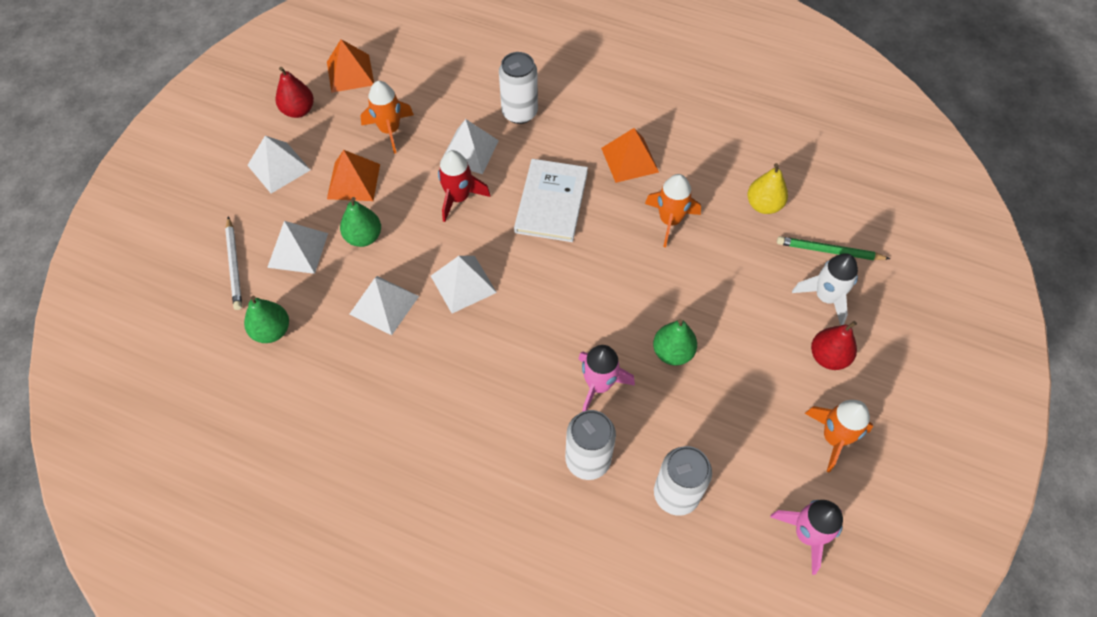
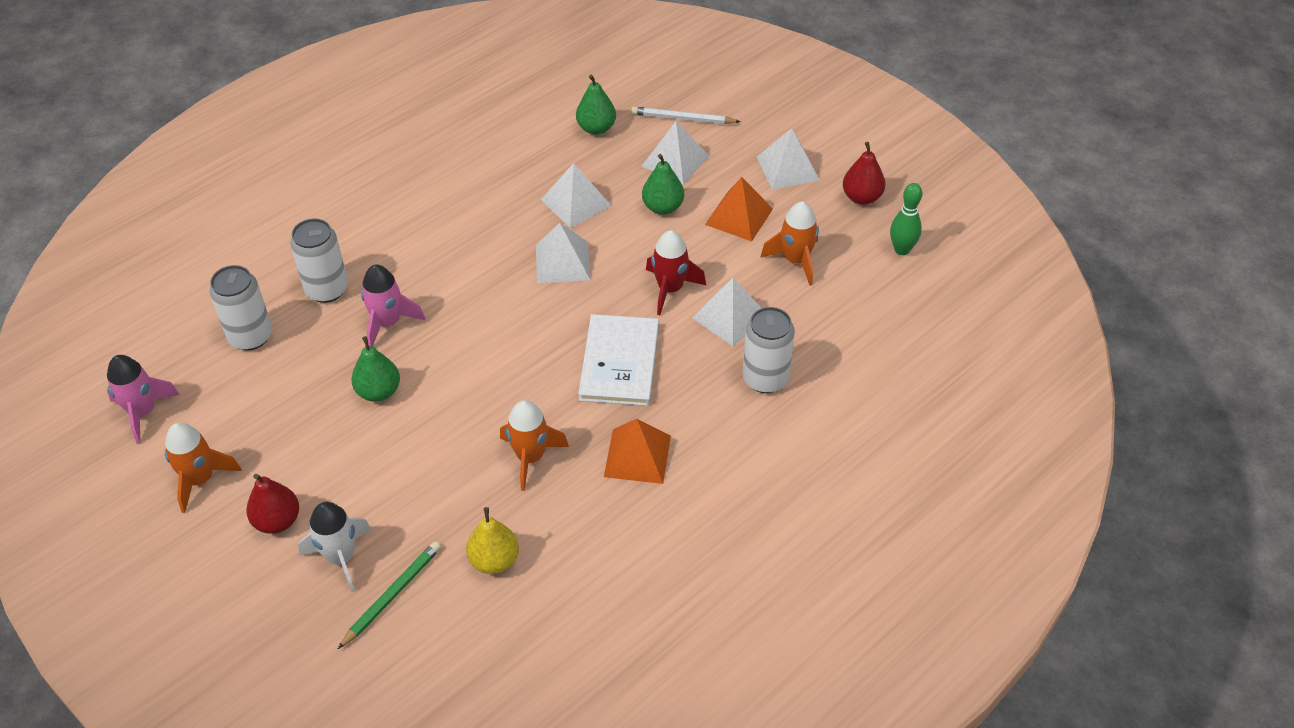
camera: 115 degrees right, 10 degrees down
orange pyramid [327,39,374,93] -> green bowling pin [890,183,922,255]
white book [514,159,588,242] -> white book turned 60 degrees clockwise [578,314,659,406]

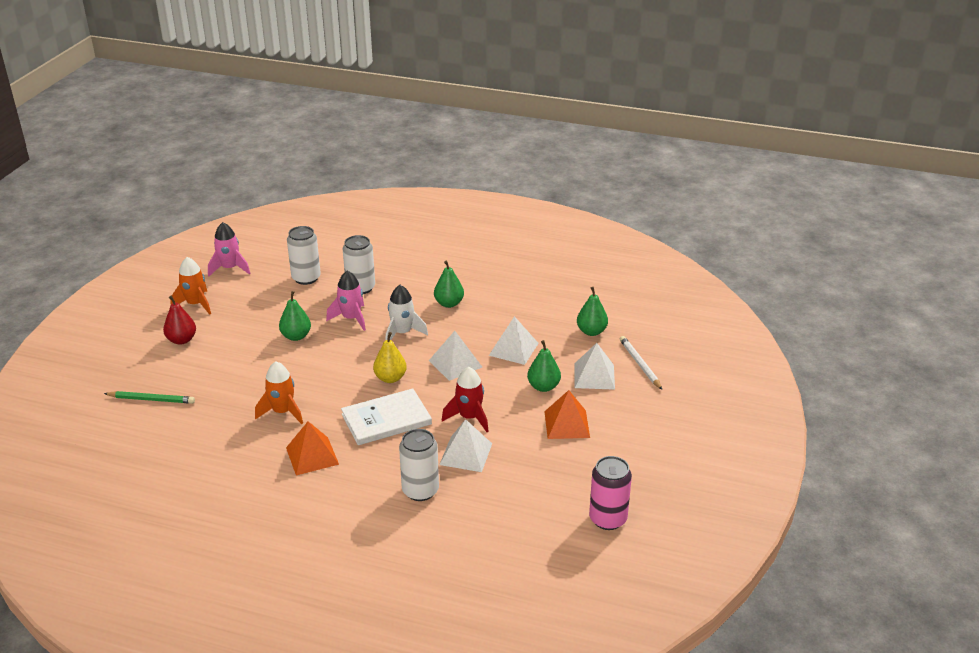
camera: 60 degrees right, 15 degrees down
white rocket [298,502,372,592] -> white rocket moved to [385,285,428,340]
yellow pear [466,507,519,574] -> yellow pear moved to [373,332,407,383]
white pyramid [757,128,820,190] -> none
orange rocket [760,201,819,286] -> none
red pear [843,142,885,205] -> none
green bowling pin [890,183,922,255] -> pink can [589,456,632,530]
none -> green pear [434,261,464,308]

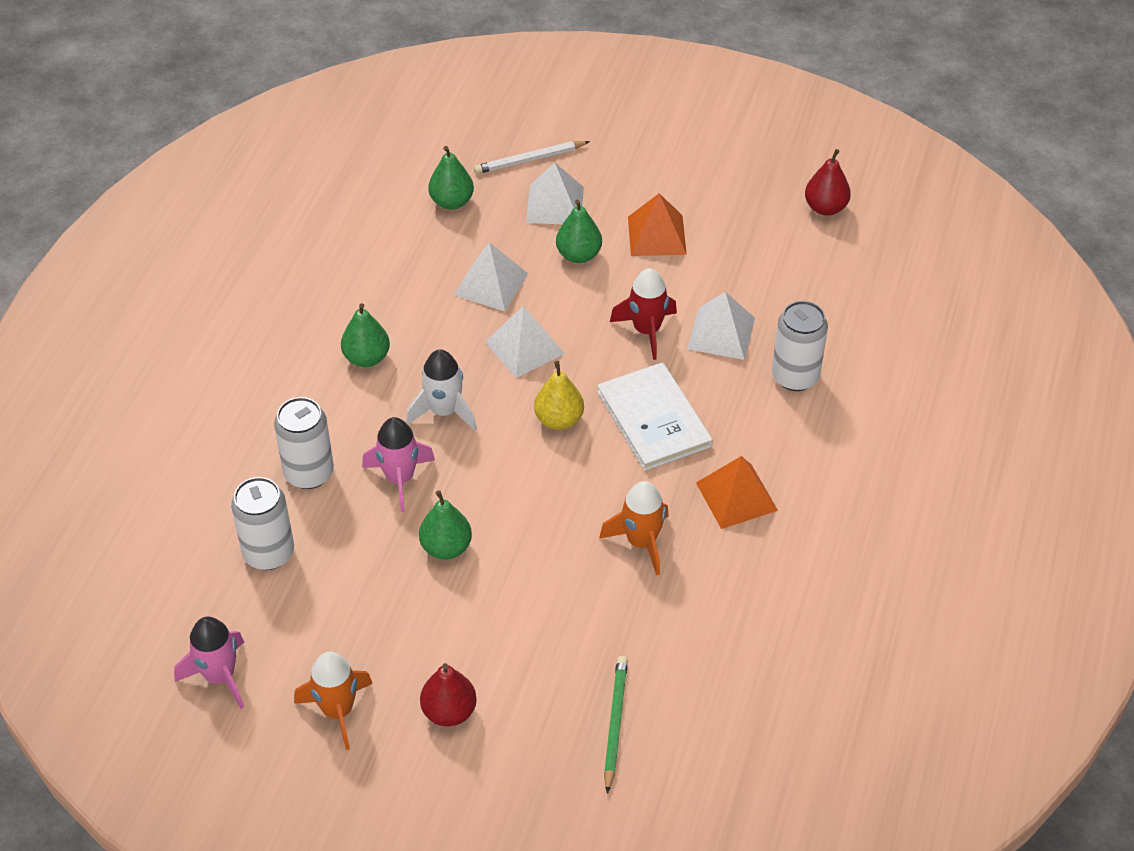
camera: 90 degrees left, 15 degrees up
pink can [589,456,632,530] -> red pear [805,149,851,216]

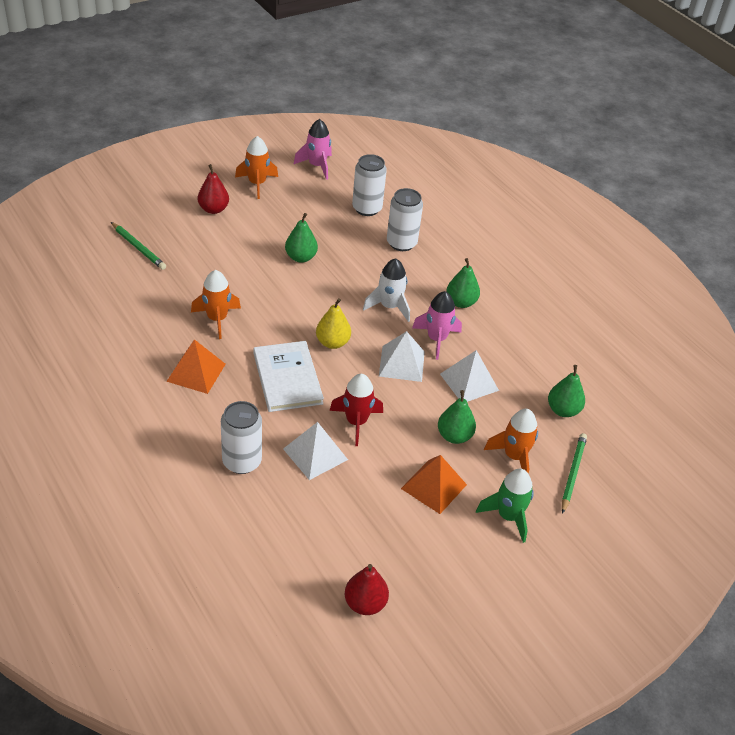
camera: 125 degrees right, 5 degrees down
pink rocket [362,417,435,512] -> pink rocket moved to [412,291,462,360]
white pencil [474,141,590,174] -> green pencil [562,433,587,514]
white pyramid [526,163,584,224] -> orange rocket [484,409,538,474]
white book [597,362,713,471] -> white book turned 60 degrees clockwise [253,341,324,412]
none -> green rocket [476,469,534,543]

